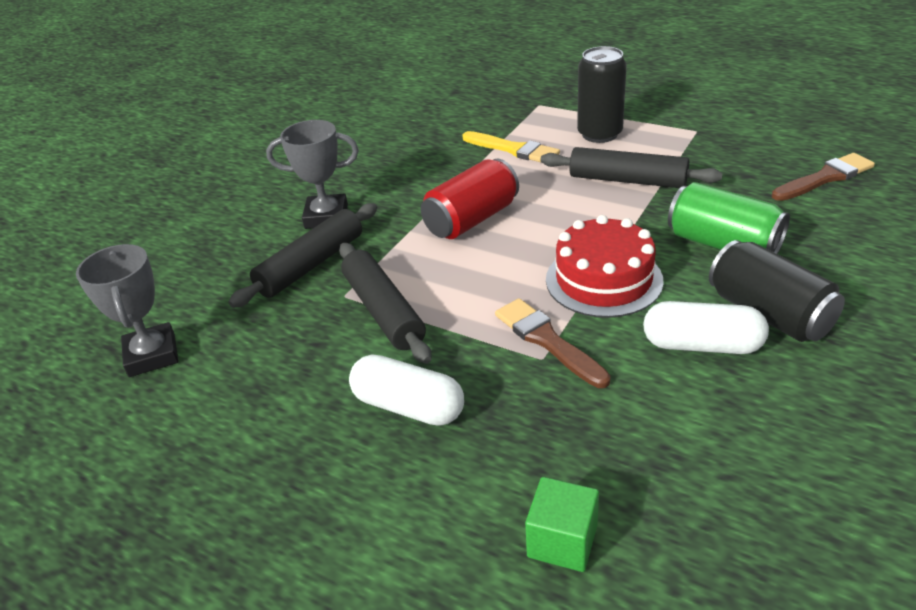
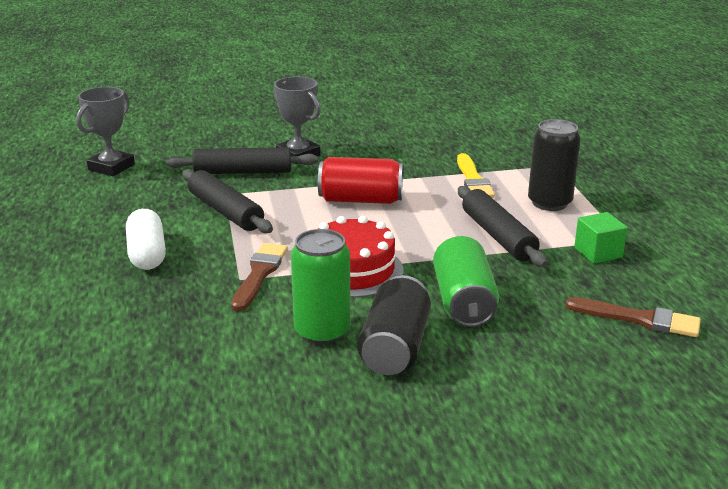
camera: 45 degrees right, 10 degrees down
black rolling pin [339,243,432,364] -> black rolling pin turned 60 degrees counterclockwise [182,169,273,233]
green cube [525,477,599,572] -> green cube moved to [574,212,627,264]
white capsule [643,301,769,354] -> green can [291,229,351,345]

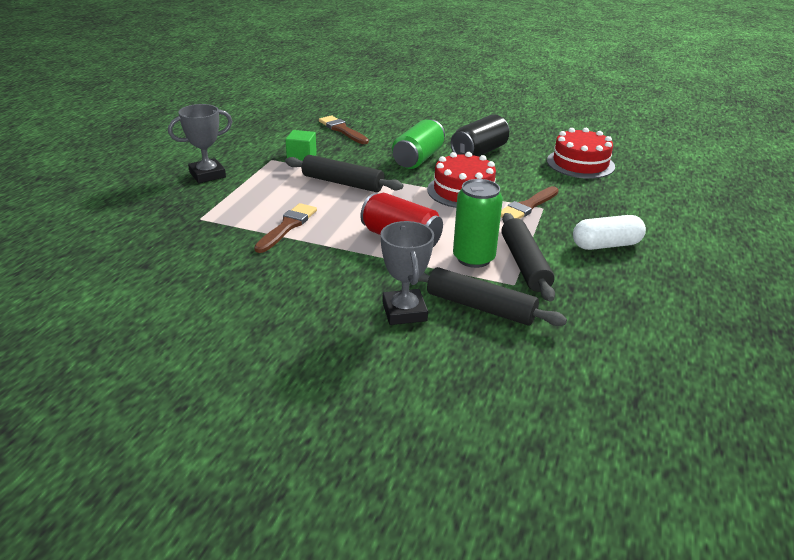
camera: 150 degrees left, 5 degrees up
grey trophy [76,87,135,176] -> grey trophy moved to [168,104,232,183]
white capsule [126,209,166,270] -> white capsule turned 60 degrees clockwise [573,215,646,250]
green can [291,229,351,345] -> green can moved to [453,179,503,268]
yellow brush [457,153,495,198] -> brown brush [254,203,317,253]
black rolling pin [458,186,548,267] -> black rolling pin turned 75 degrees counterclockwise [285,155,403,192]
black can [528,119,581,211] -> none
none -> red cake [547,128,615,179]

